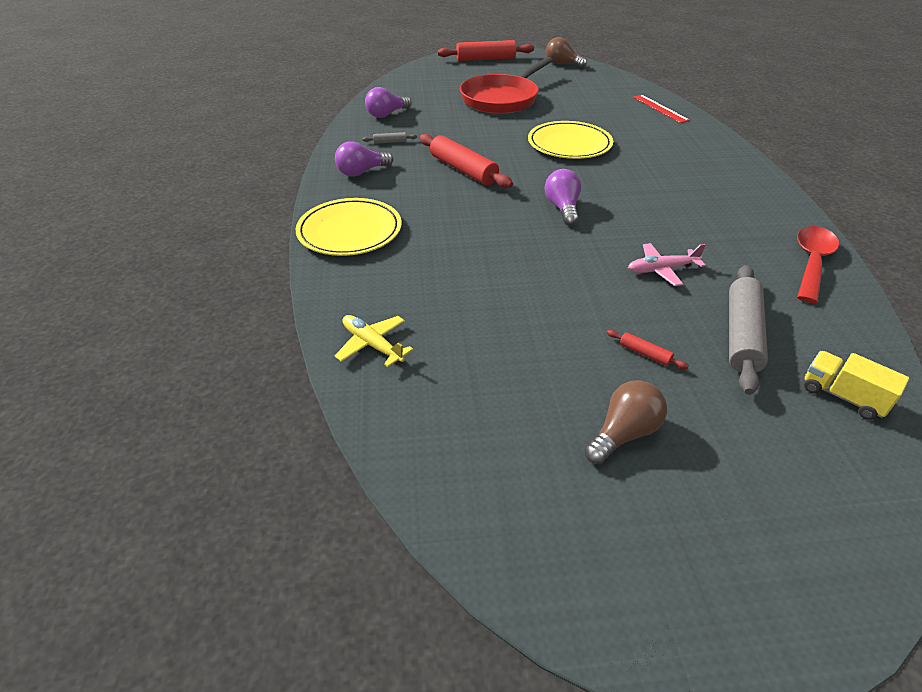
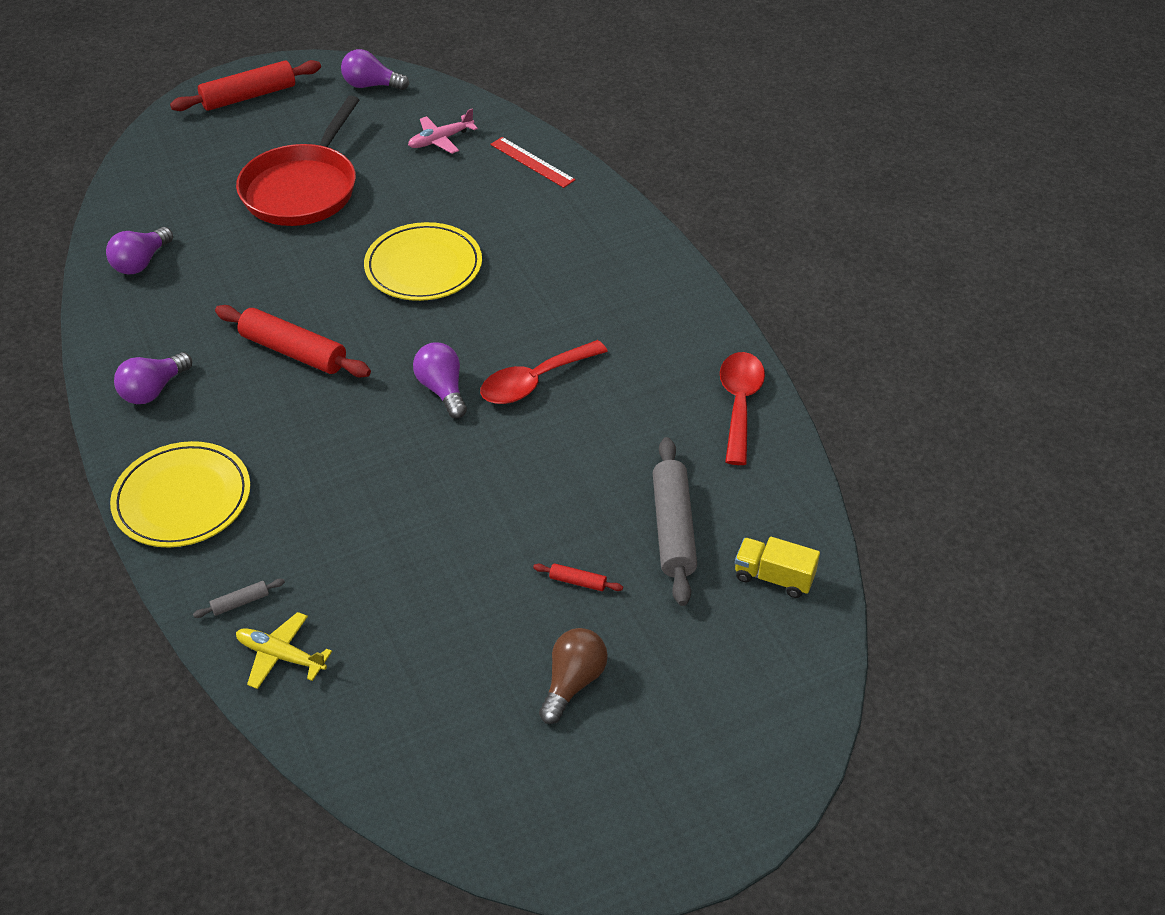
camera: 20 degrees left, 5 degrees up
grey rolling pin [362,132,417,144] -> grey rolling pin moved to [193,579,285,618]
brown light bulb [546,37,587,68] -> purple light bulb [341,49,409,90]
pink plane [628,243,706,286] -> pink plane moved to [408,108,478,154]
none -> red spoon [480,340,608,404]

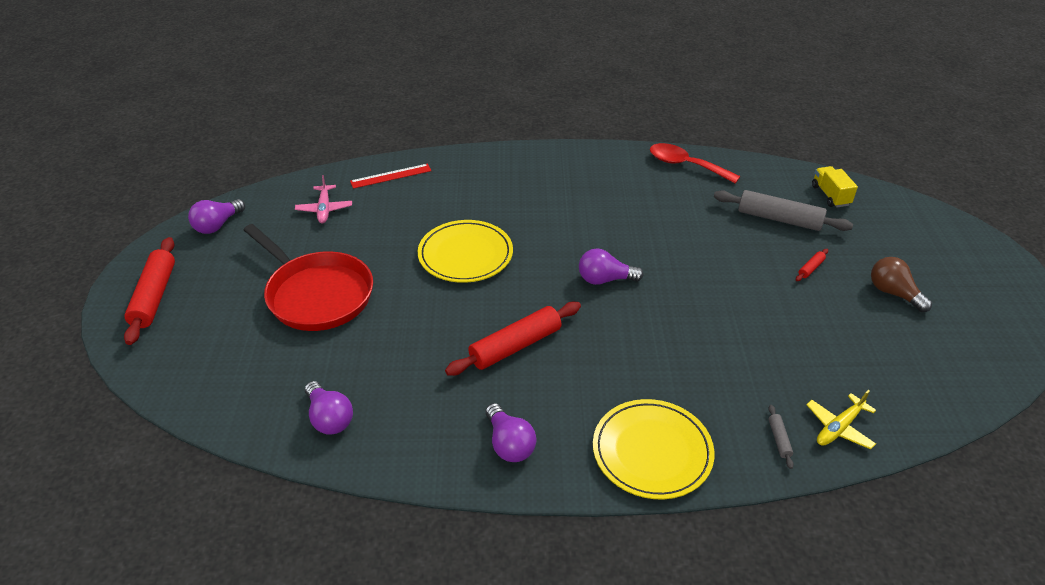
camera: 65 degrees left, 5 degrees down
red spoon [480,340,608,404] -> none
yellow truck [735,537,820,598] -> yellow truck turned 120 degrees clockwise [812,166,858,207]

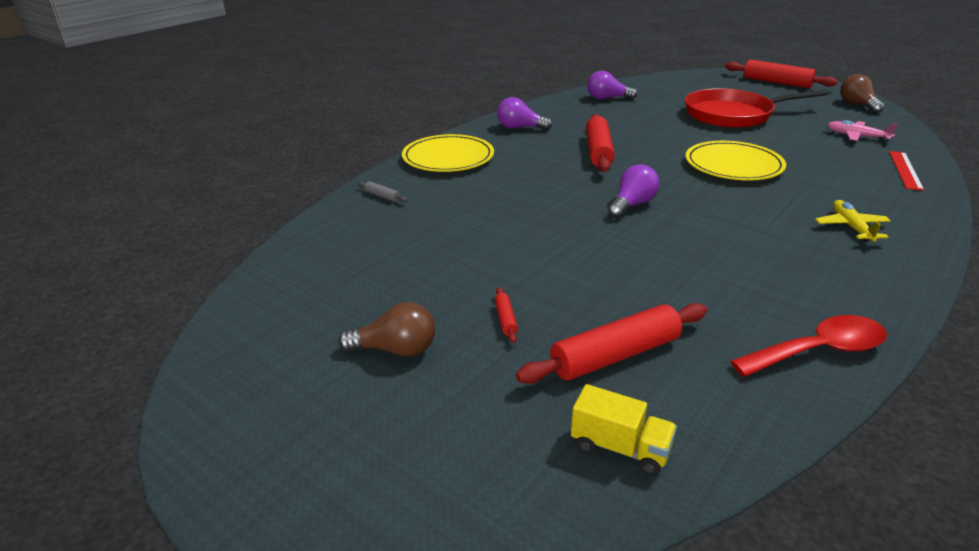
camera: 130 degrees right, 10 degrees down
purple light bulb [188,199,245,234] -> brown light bulb [840,74,884,114]
grey rolling pin [714,190,853,231] -> red rolling pin [516,303,707,384]
yellow plane [806,390,876,449] -> yellow plane moved to [815,200,891,242]

